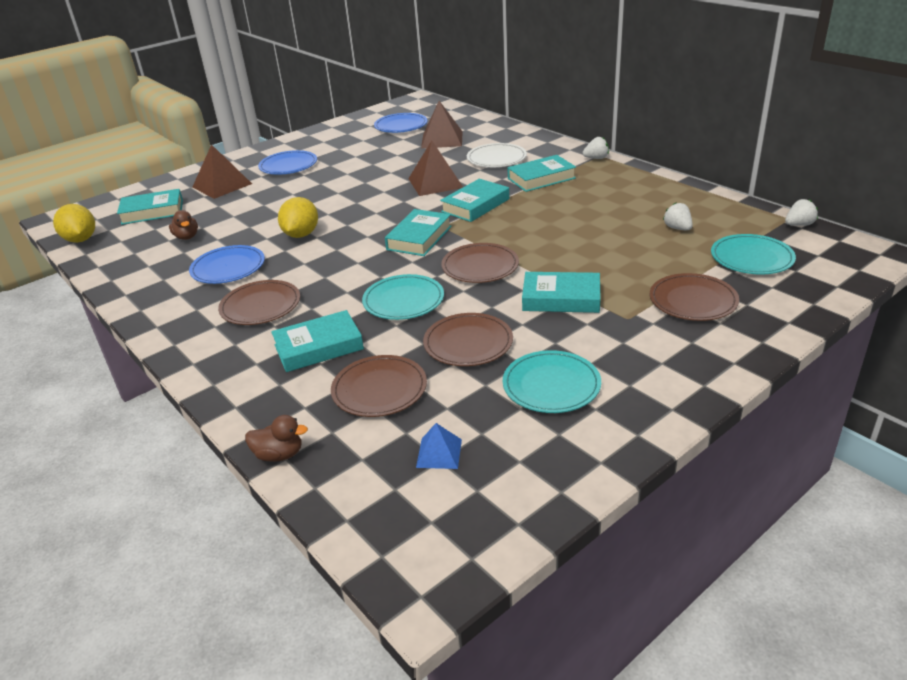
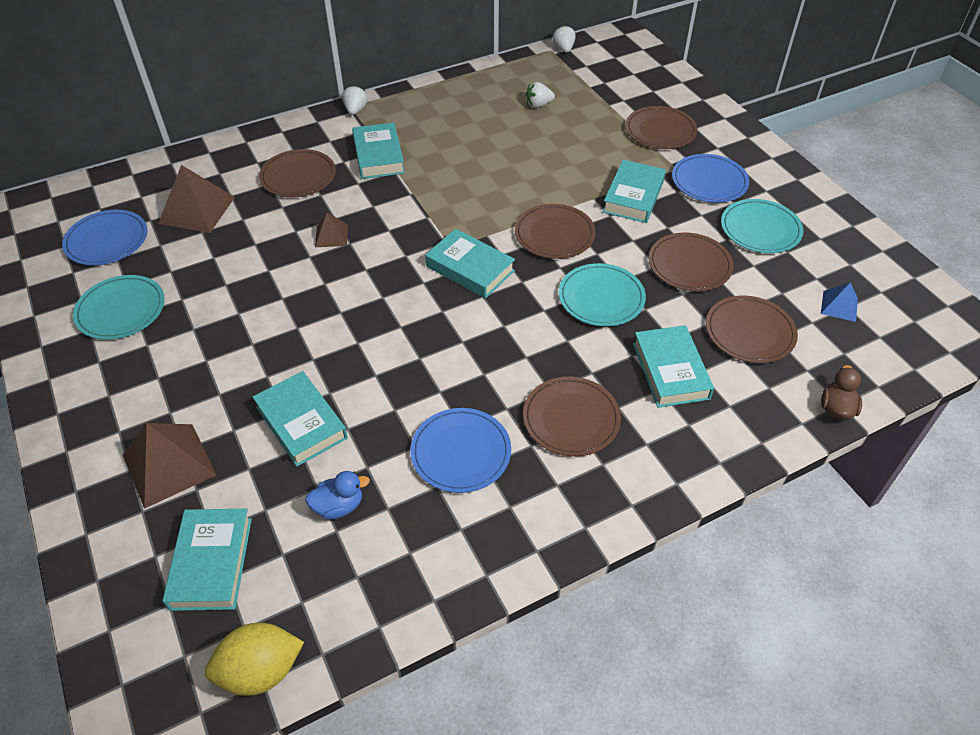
camera: 80 degrees left, 15 degrees up
brown duck [169,210,198,240] -> blue duck [305,471,370,519]
blue plate [258,150,317,175] -> blue plate moved to [672,154,749,203]
yellow lemon [278,197,318,238] -> none
brown pyramid [408,141,463,196] -> brown pyramid [315,212,348,247], size x0.54
turquoise book [440,179,509,222] -> turquoise book moved to [253,371,348,467]
white plate [467,143,527,167] -> brown plate [259,149,336,197]
turquoise plate [711,234,796,275] -> turquoise plate moved to [73,275,165,340]

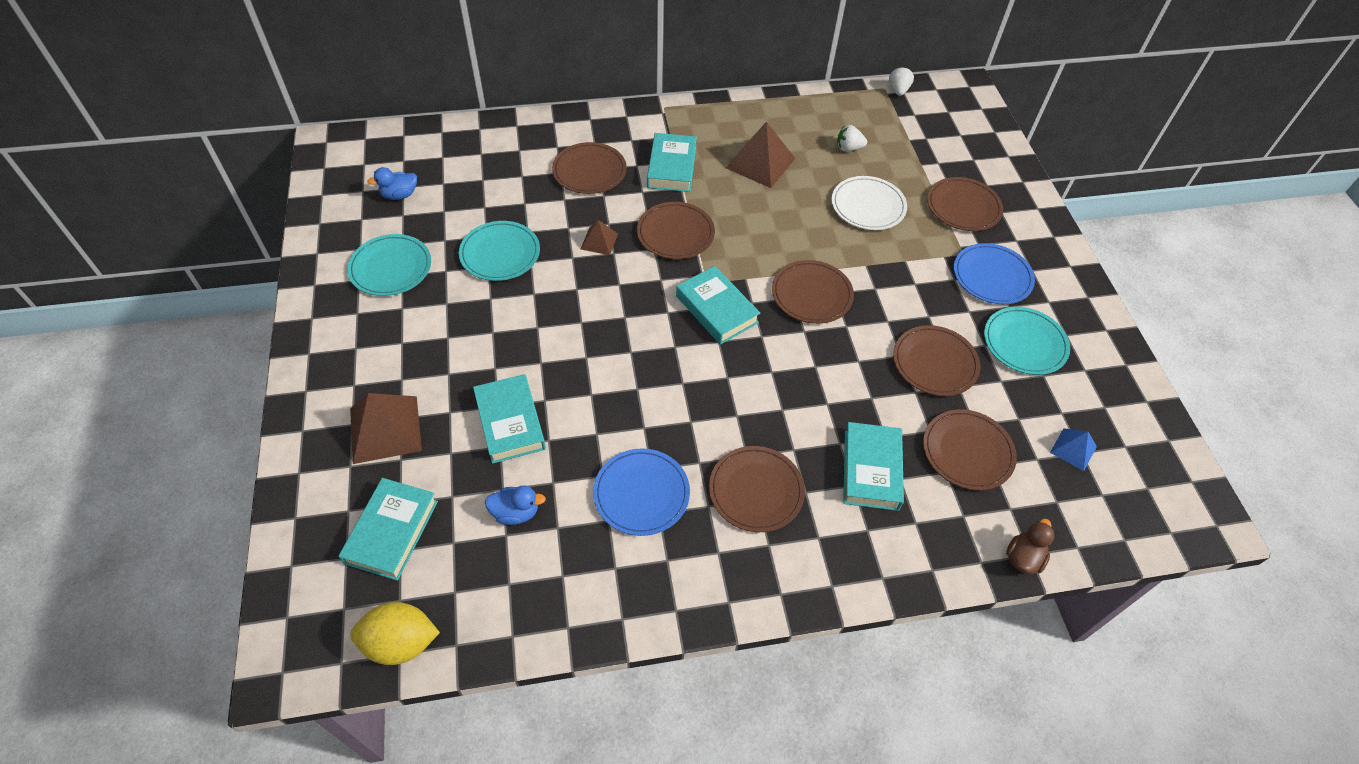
camera: 15 degrees right, 5 degrees up
blue plate [62,210,147,266] -> blue duck [367,167,417,200]
brown pyramid [158,165,235,233] -> brown pyramid moved to [726,122,795,188]
white strawberry [342,85,368,115] -> none
turquoise plate [559,263,646,326] -> turquoise plate moved to [459,221,540,281]
turquoise book [602,160,666,223] -> none
none -> brown plate [637,202,715,259]
none -> white plate [832,176,907,230]

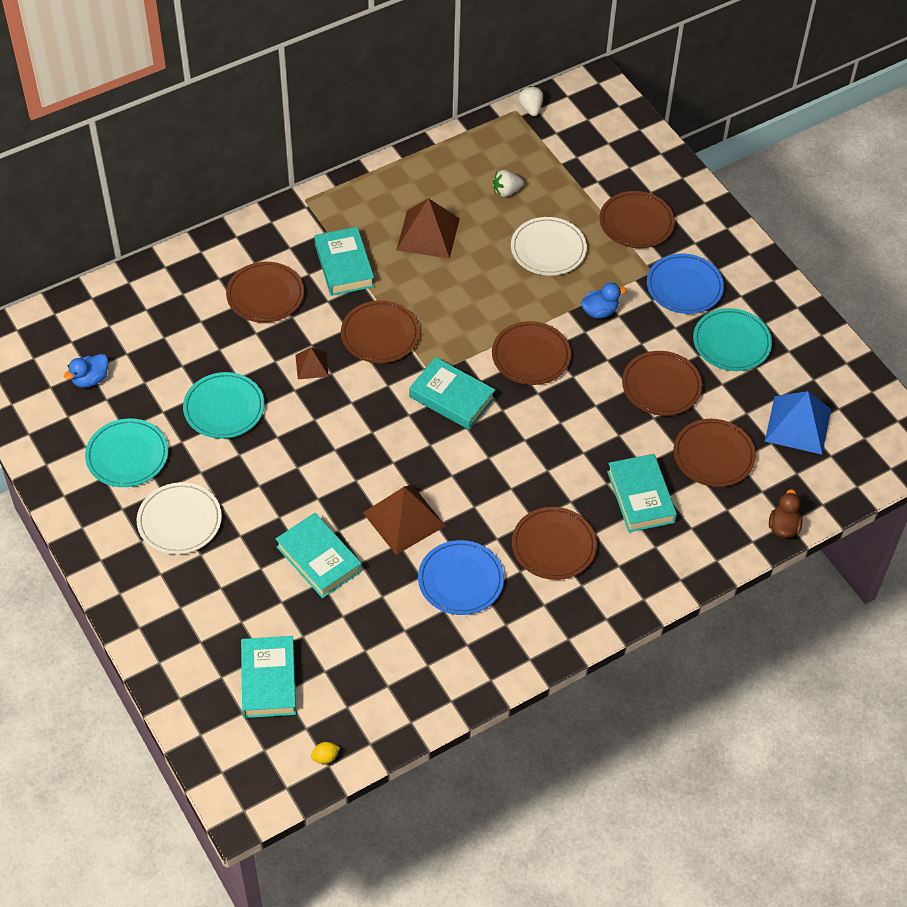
camera: 20 degrees left, 0 degrees up
brown pyramid [350,393,422,464] -> brown pyramid moved to [363,485,446,555]
yellow lemon [350,602,440,665] -> yellow lemon [311,742,340,764], size x0.43
blue duck [485,485,546,525] -> blue duck moved to [581,282,626,319]
blue pyramid [1050,428,1097,471] -> blue pyramid [765,391,831,454], size x1.84
none -> white plate [137,482,222,554]

